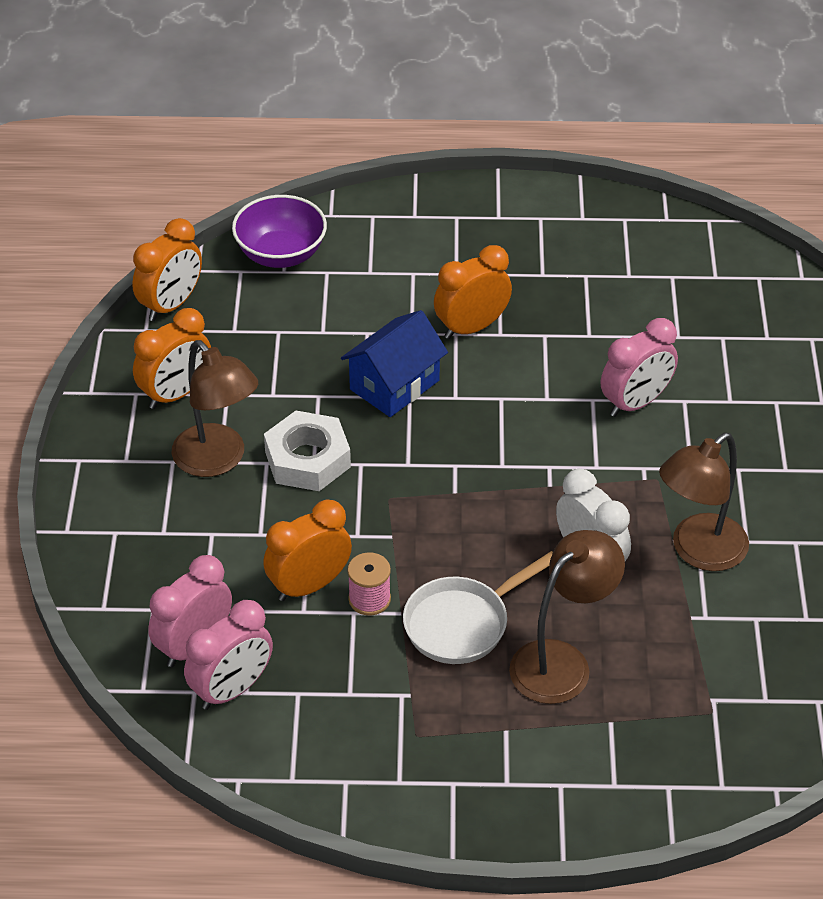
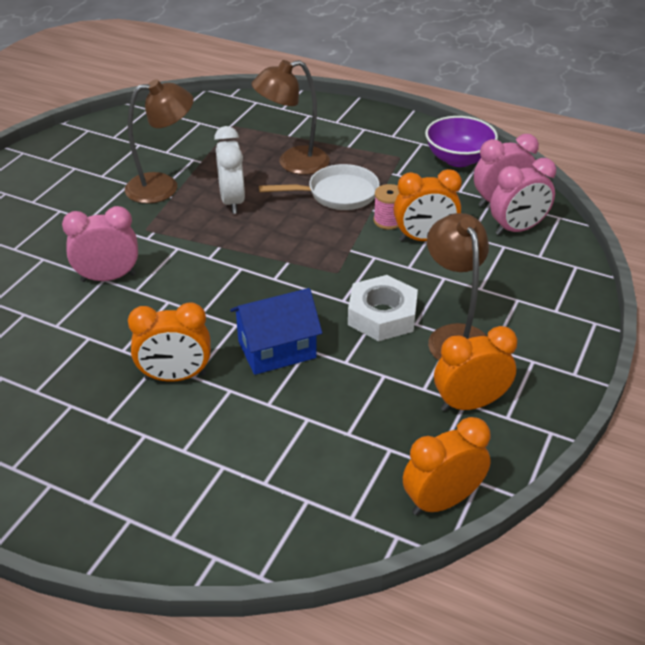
camera: 155 degrees left, 5 degrees down
purple bowl [232,195,327,268] -> purple bowl moved to [425,116,498,167]

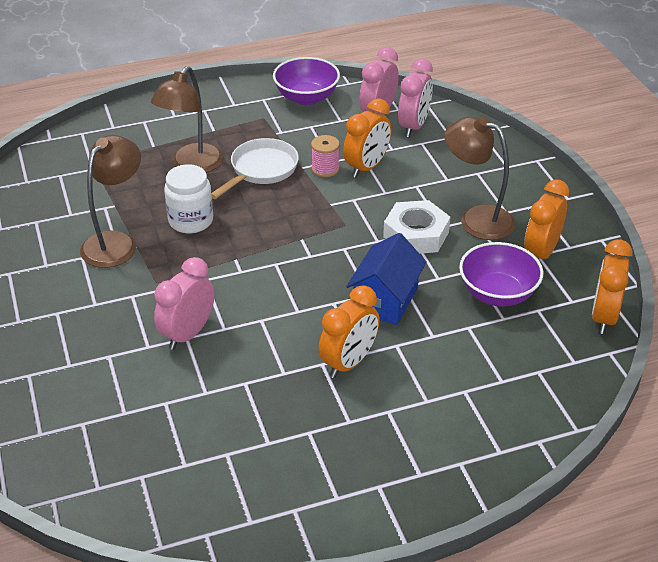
camera: 45 degrees left, 0 degrees up
white clock [214,126,245,214] -> white jar [164,164,213,234]
none -> purple bowl [459,242,543,306]

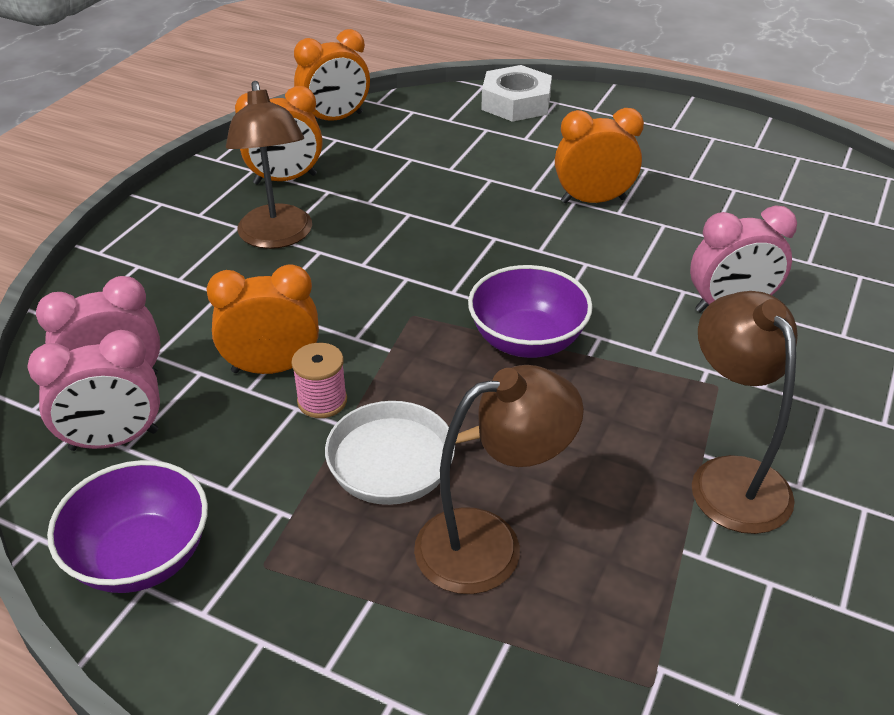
camera: 135 degrees left, 0 degrees up
brown lamp [80,135,141,268] -> brown lamp turned 90 degrees clockwise [692,291,798,534]
white jar [164,164,213,234] -> none
blue house [346,233,427,325] -> none
white nut [383,200,450,254] -> white nut moved to [481,65,552,122]
purple bowl [459,242,543,306] -> purple bowl moved to [468,265,593,358]

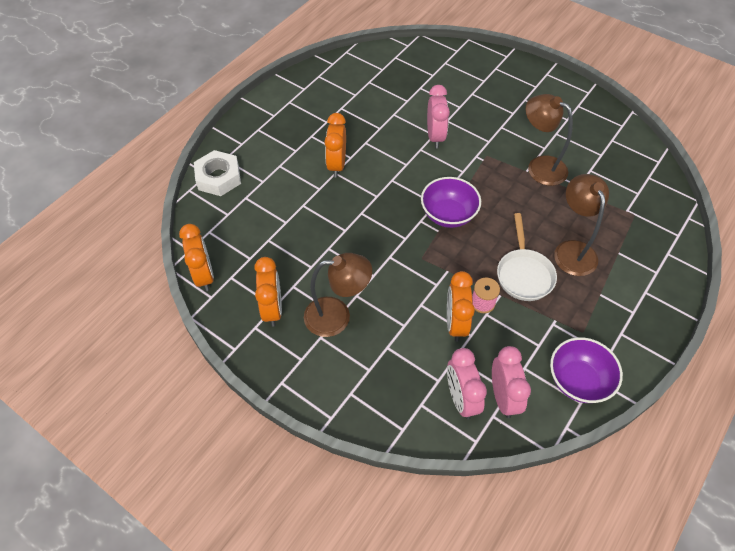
camera: 80 degrees left, 15 degrees up
brown lamp [692,291,798,534] -> brown lamp turned 45 degrees clockwise [526,94,573,186]

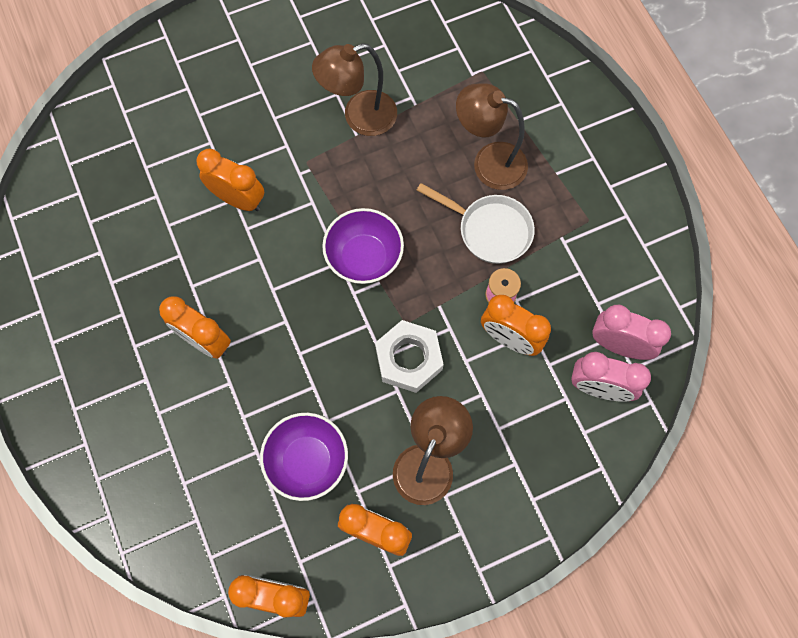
camera: 60 degrees left, 15 degrees up
white nut [194,150,241,196] -> white nut moved to [375,320,444,393]
pink clock [427,85,450,148] -> orange clock [196,149,264,211]
purple bowl [550,337,623,403] -> purple bowl moved to [260,413,348,501]

